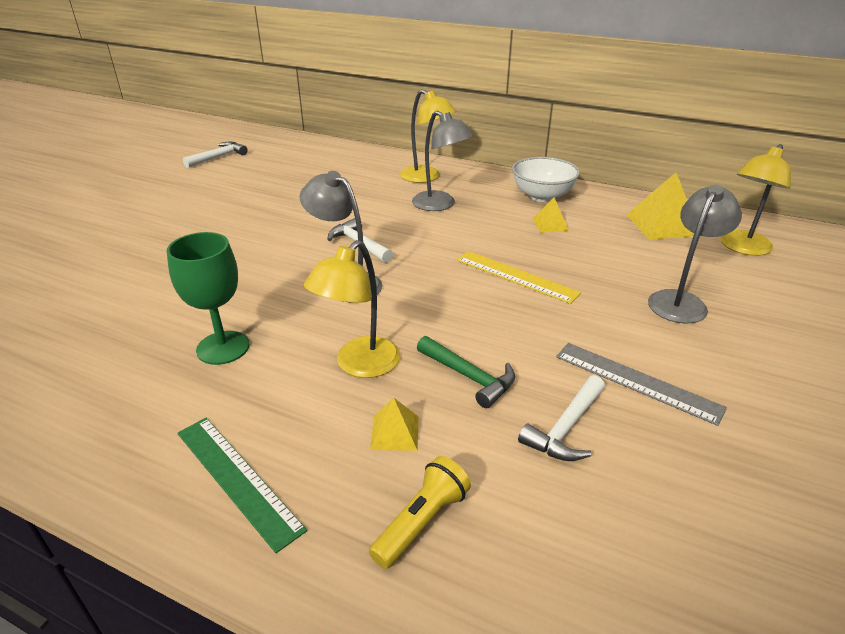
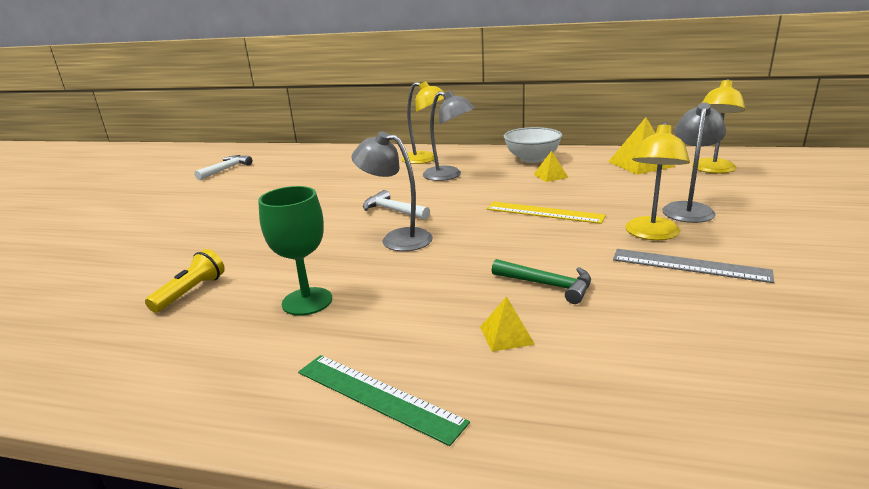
camera: 10 degrees left, 10 degrees down
yellow lamp [304,240,400,378] -> yellow lamp moved to [625,122,690,240]
yellow flashlight [369,456,471,569] -> yellow flashlight moved to [145,249,225,313]
white hammer [518,375,605,461] -> none

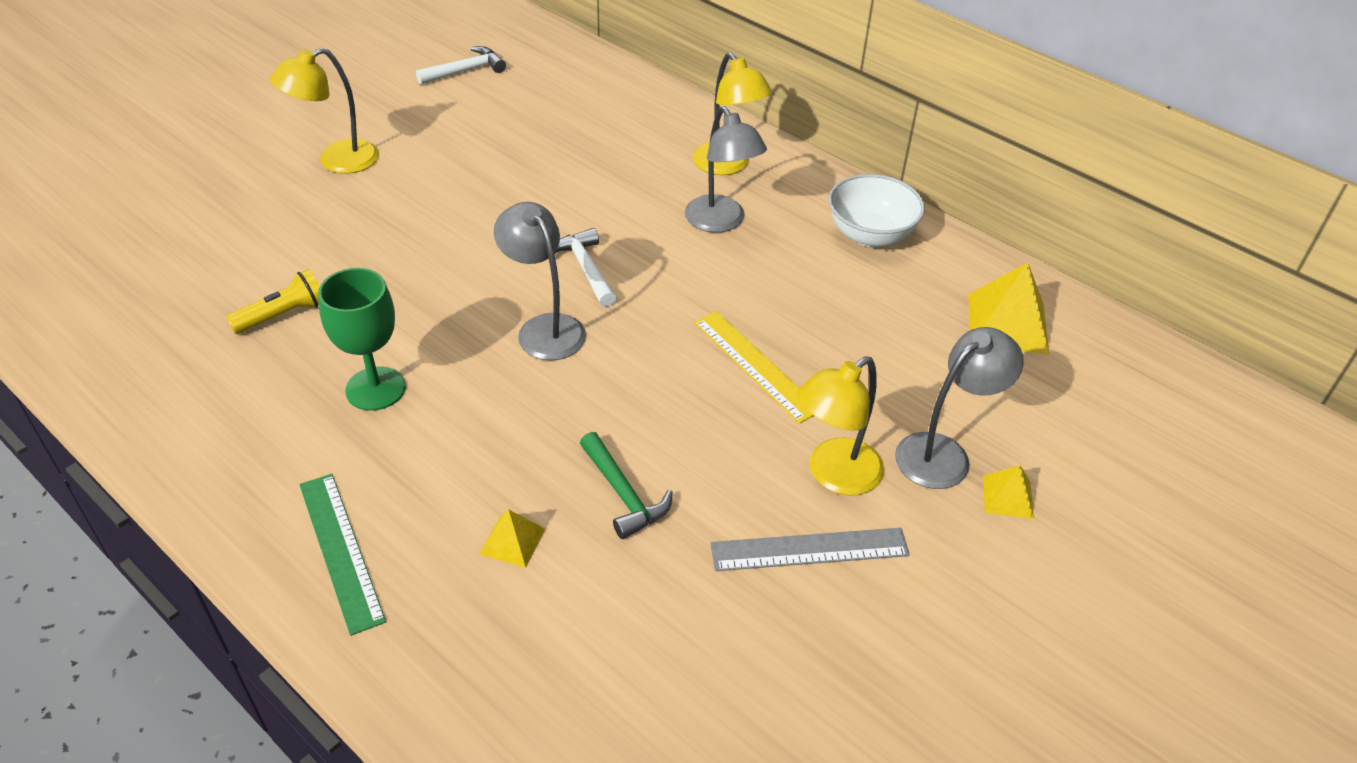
camera: 25 degrees right, 20 degrees up
yellow pyramid [533,151,569,182] -> yellow pyramid moved to [983,465,1034,519]
grey ruler [613,249,774,283] -> grey ruler turned 60 degrees counterclockwise [710,528,910,571]
yellow lamp [692,79,745,174] -> yellow lamp moved to [270,48,379,174]

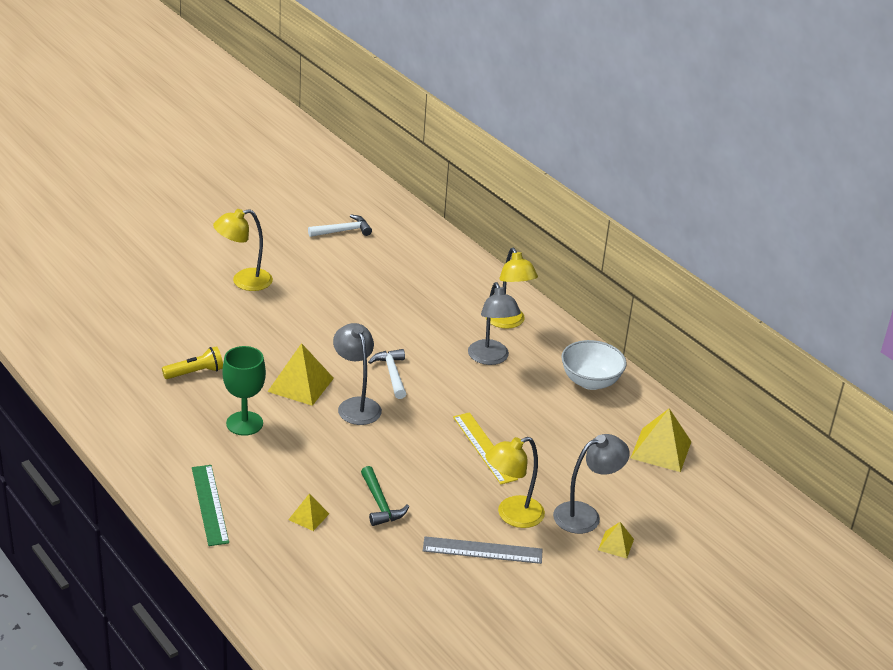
camera: 10 degrees right, 10 degrees down
none -> yellow pyramid [267,343,334,406]

